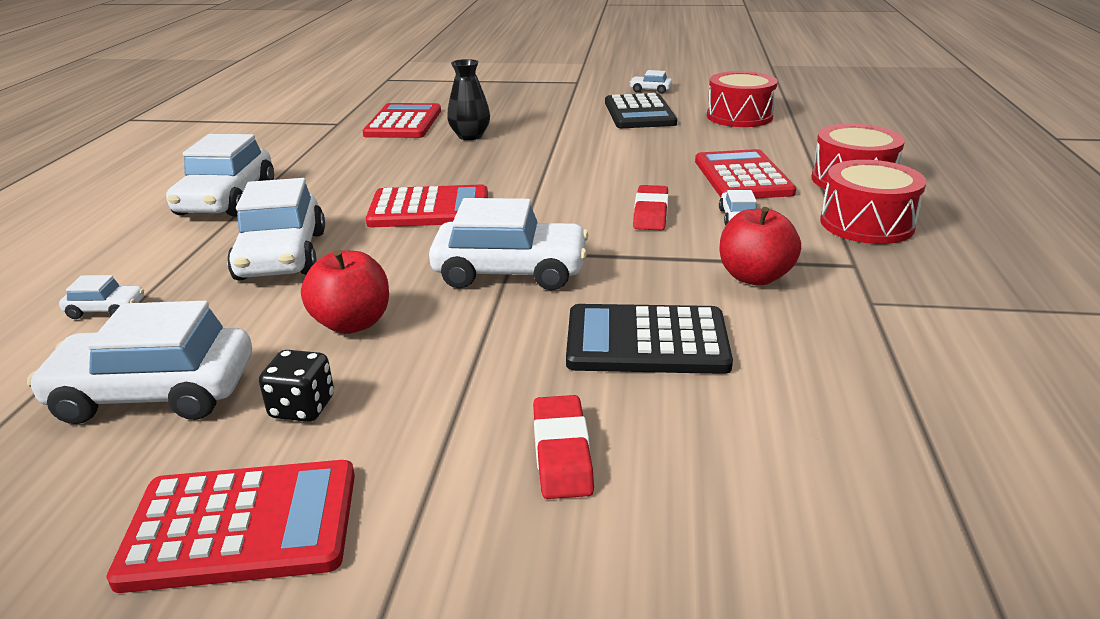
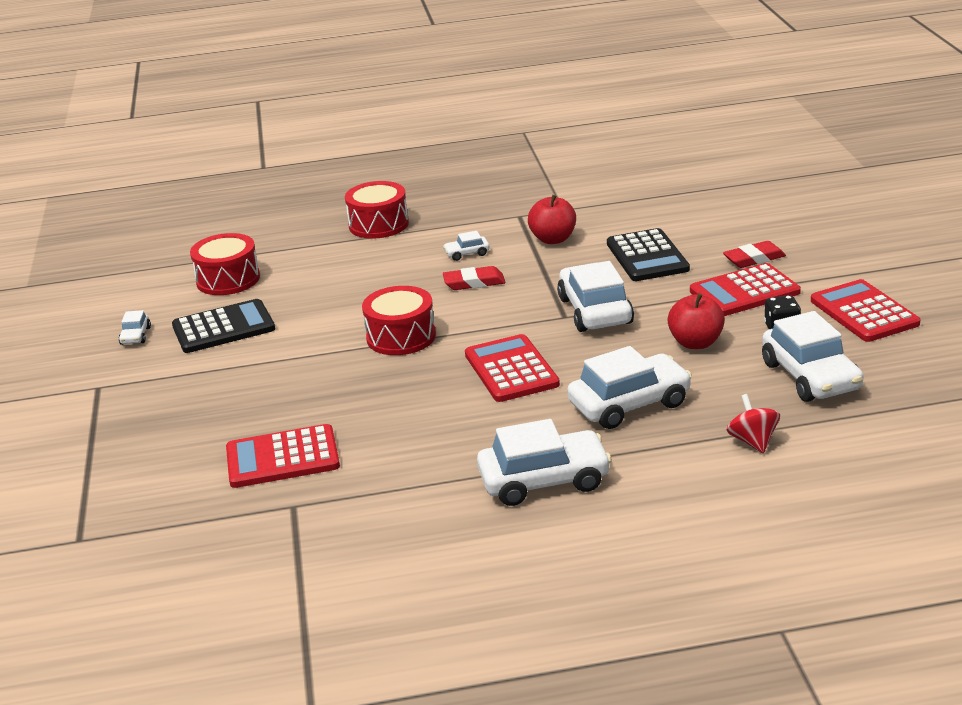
camera: 105 degrees left, 0 degrees up
white car [59,275,144,319] -> red spinning top [727,394,780,453]
black vase [447,59,490,140] -> none
red calculator [695,149,796,199] -> red calculator moved to [690,263,801,316]
red drum [820,160,927,244] -> red drum moved to [362,286,436,355]

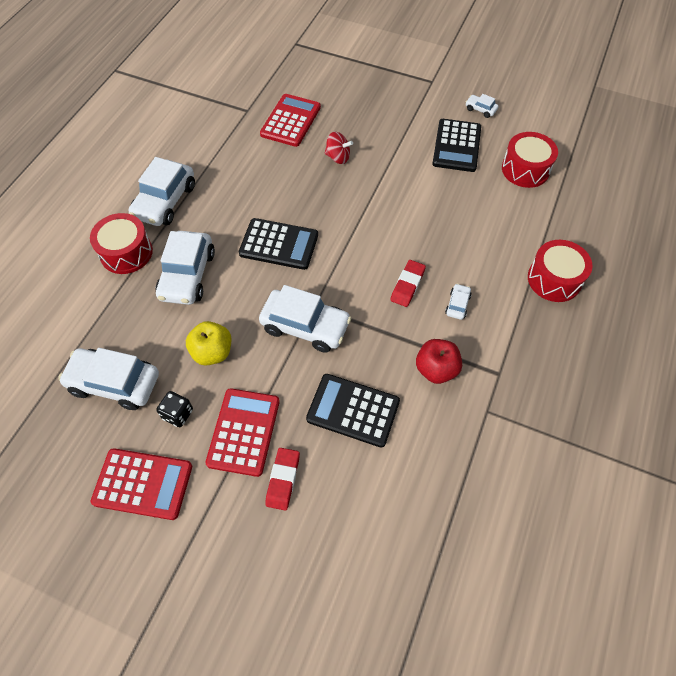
camera: 120 degrees right, 30 degrees up
red drum [362,286,436,355] -> red drum moved to [90,213,153,274]
red calculator [465,334,560,402] -> black calculator [239,218,318,270]
red apple [668,293,725,349] -> yellow apple [186,321,231,366]
red spinning top [727,394,780,453] -> red spinning top moved to [325,132,353,164]

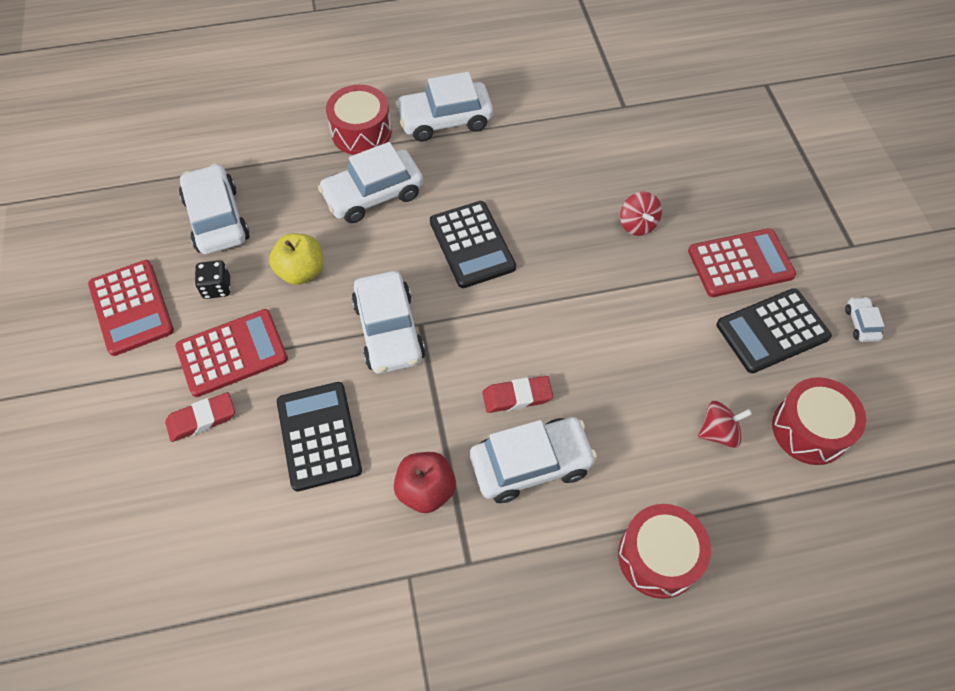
camera: 55 degrees right, 0 degrees up
red calculator [260,94,321,147] -> red calculator moved to [688,228,796,297]
white car [445,284,471,320] -> white car [470,417,597,503], size x2.21
none -> red spinning top [698,401,752,448]

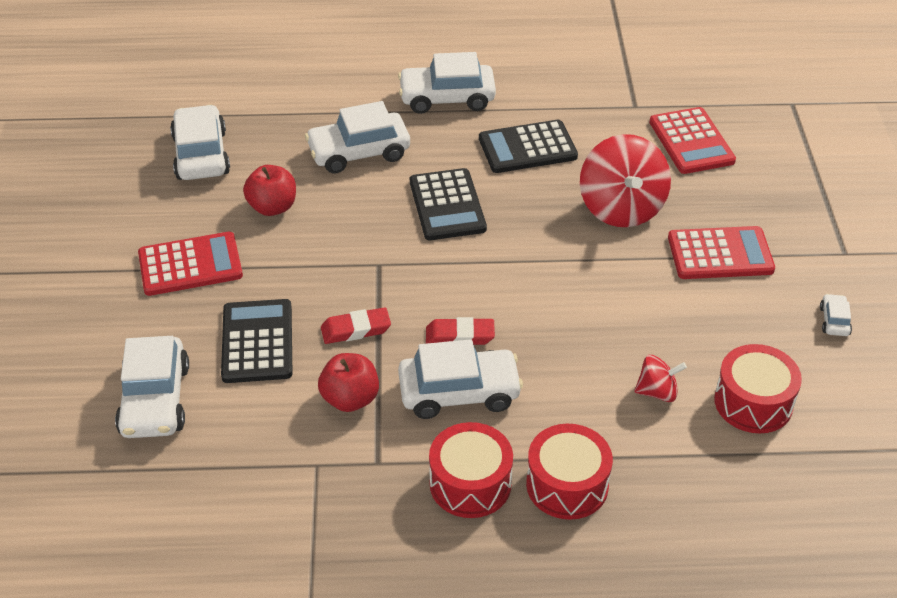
camera: 10 degrees right, 15 degrees down
red calculator [88,260,174,356] -> red calculator moved to [649,107,736,174]
red eraser [165,392,235,442] -> red eraser moved to [321,307,391,344]
black dice [195,260,231,299] -> none
yellow apple [269,233,323,285] -> red apple [243,165,296,216]
red drum [326,85,392,155] -> red drum moved to [429,422,513,518]
white car [352,271,425,374] -> white car moved to [115,336,189,438]
red spinning top [620,191,662,236] -> red spinning top [580,134,671,227], size x1.99
black calculator [716,288,832,373] -> black calculator moved to [479,120,578,173]

